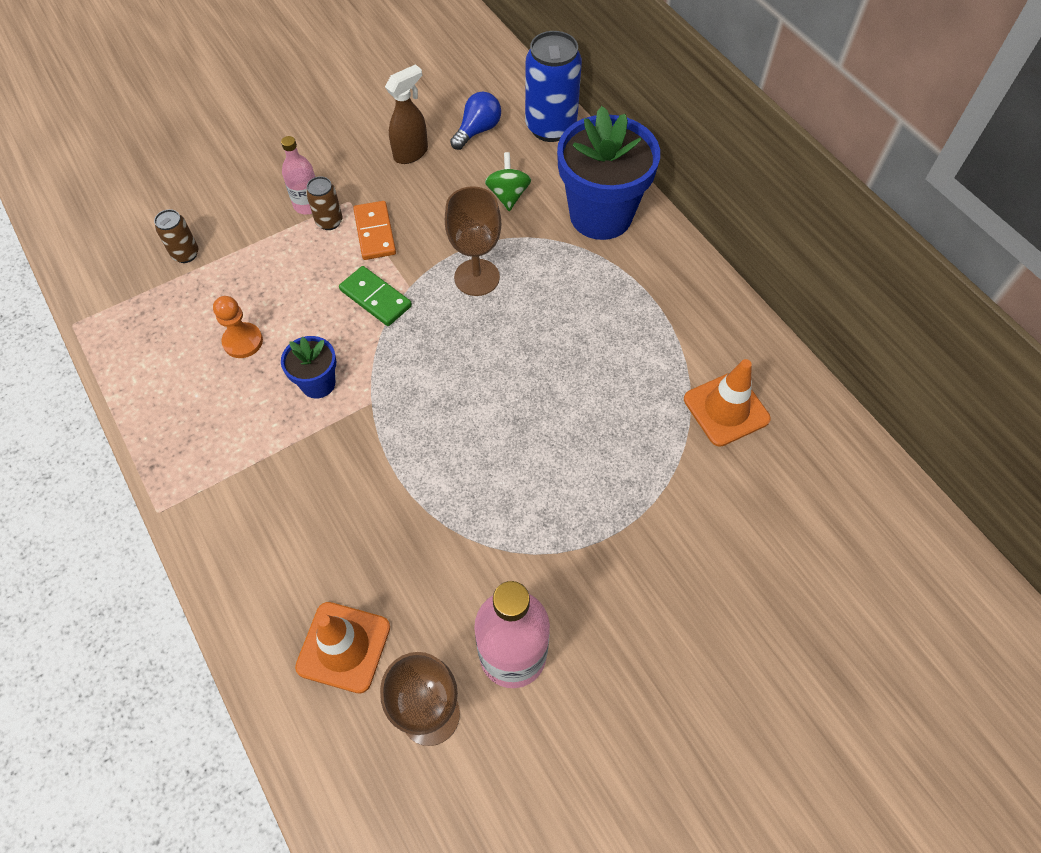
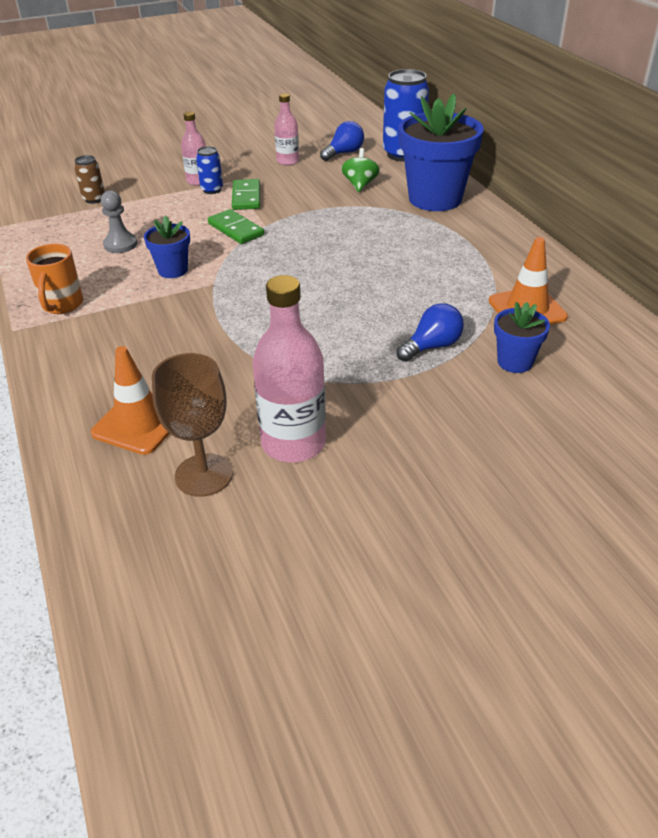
camera: 10 degrees right, 20 degrees down
orange pawn [213,296,263,358] -> grey pawn [101,190,137,253]
brown can [306,176,342,230] -> blue can [196,146,223,194]
orange domino [353,201,396,260] -> green domino [232,179,260,210]
brown spray bottle [385,64,428,164] -> pink bottle [274,93,299,165]
brown goblet [445,186,501,296] -> none
none -> orange mug [26,244,83,314]
none -> blue light bulb [397,303,464,362]
none -> blue flower pot [494,302,550,373]

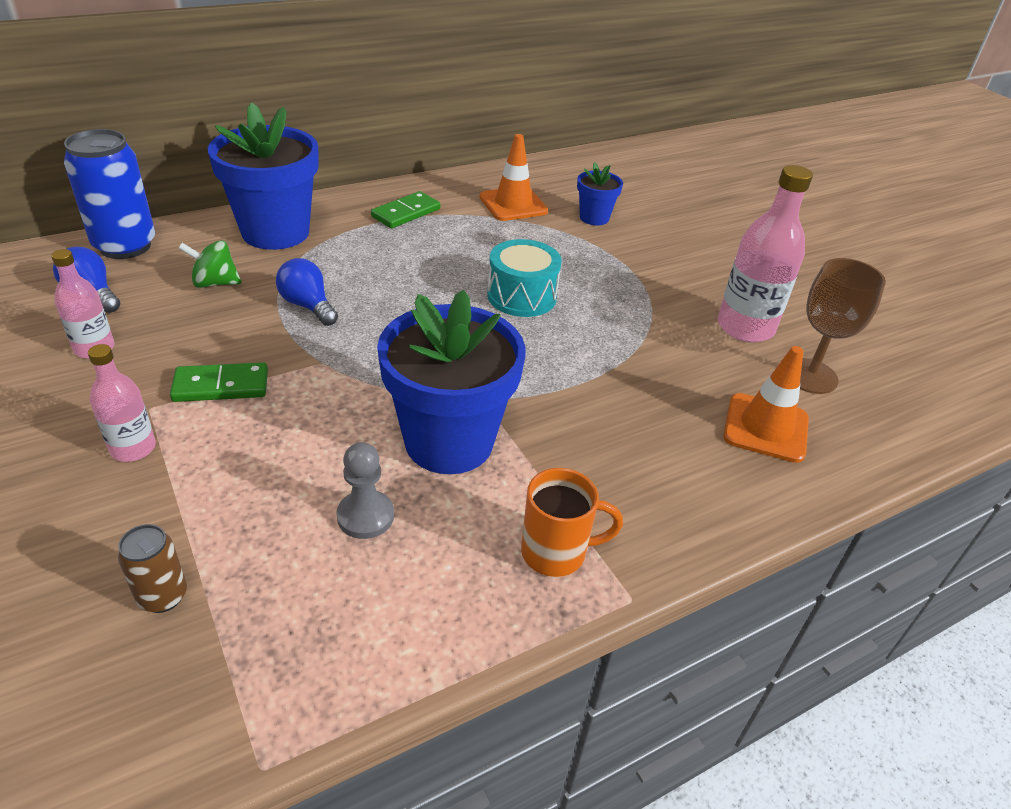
camera: 100 degrees left, 0 degrees up
blue flower pot [144,215,190,278] -> blue flower pot [377,290,525,474], size x2.05
blue can [196,146,223,194] -> none
green domino [208,209,264,244] -> green domino moved to [371,191,440,228]
blue light bulb [397,303,464,362] -> blue light bulb moved to [276,258,338,326]
none -> turquoise drum [487,239,562,317]

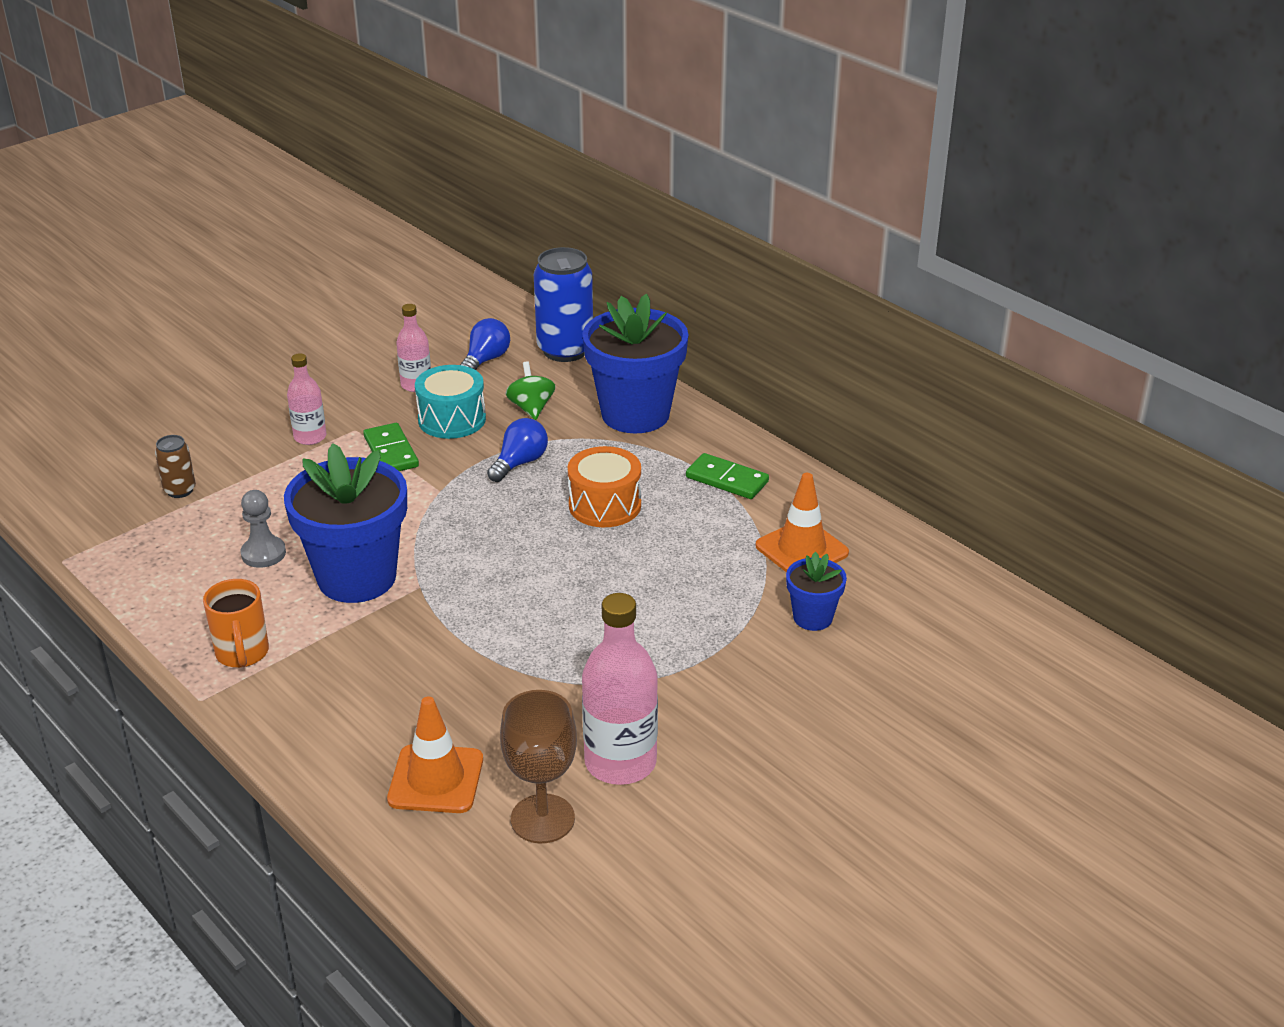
camera: 80 degrees right, 5 degrees down
turquoise drum [487,239,562,317] -> turquoise drum moved to [415,365,486,439]
none -> orange drum [568,446,641,527]

